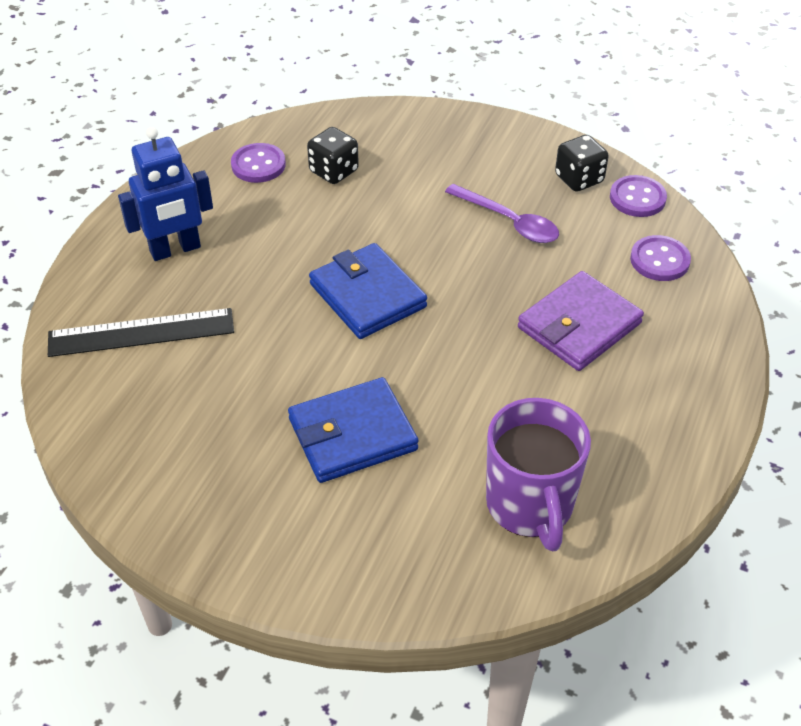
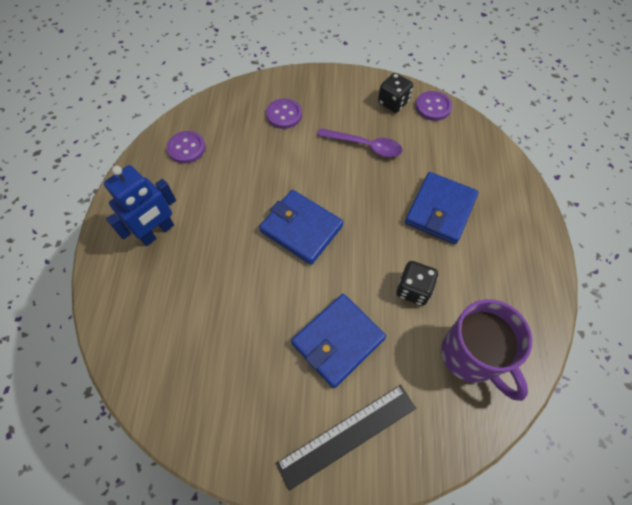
camera: 20 degrees left, 15 degrees up
black ruler [48,308,234,357] -> black ruler moved to [276,385,416,491]
black dice [307,127,359,184] -> black dice moved to [396,261,438,306]
purple wallet [518,271,644,371] -> blue wallet [405,172,479,244]
purple button [630,235,691,281] -> purple button moved to [266,98,302,129]

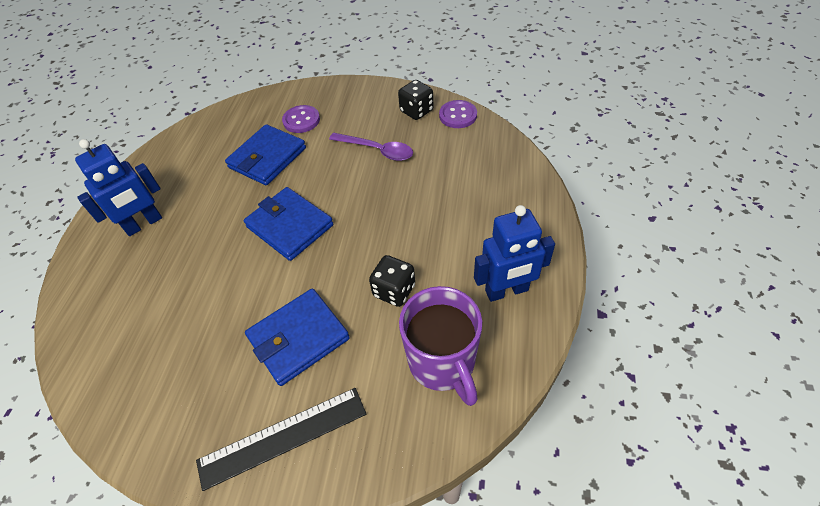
camera: 10 degrees right, 10 degrees down
purple button [167,131,206,164] -> none
blue wallet [405,172,479,244] -> blue wallet moved to [225,124,306,185]
none -> blue robot [474,205,555,302]

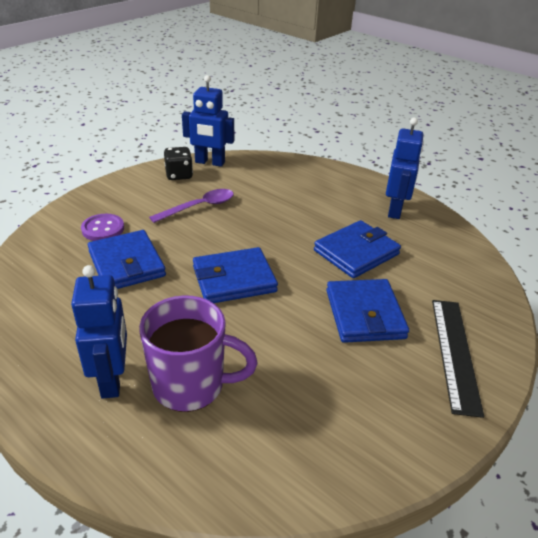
camera: 65 degrees left, 15 degrees down
black dice [369,255,415,307] -> blue wallet [314,220,401,278]
purple mug [399,286,482,406] -> purple mug moved to [139,295,258,412]
purple button [439,100,477,128] -> blue robot [182,75,234,167]

